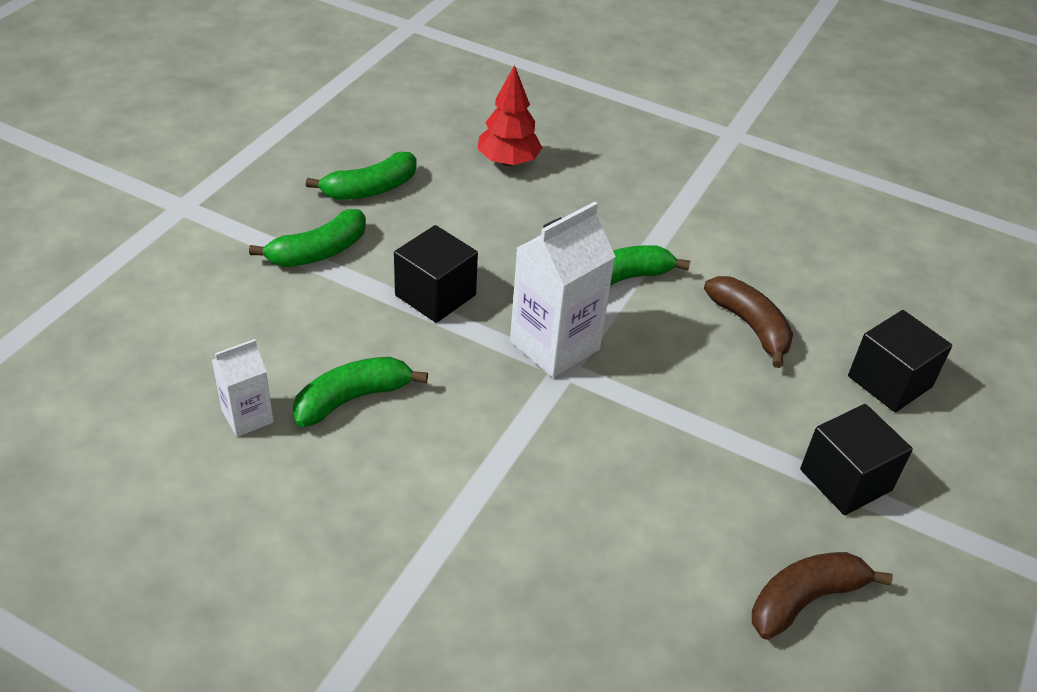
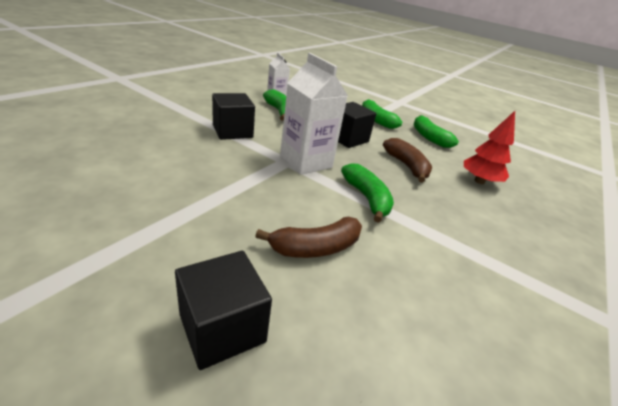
camera: 95 degrees right, 10 degrees down
brown banana [752,552,893,640] -> brown banana moved to [383,138,433,183]
black cube [800,404,913,515] -> black cube moved to [212,93,255,140]

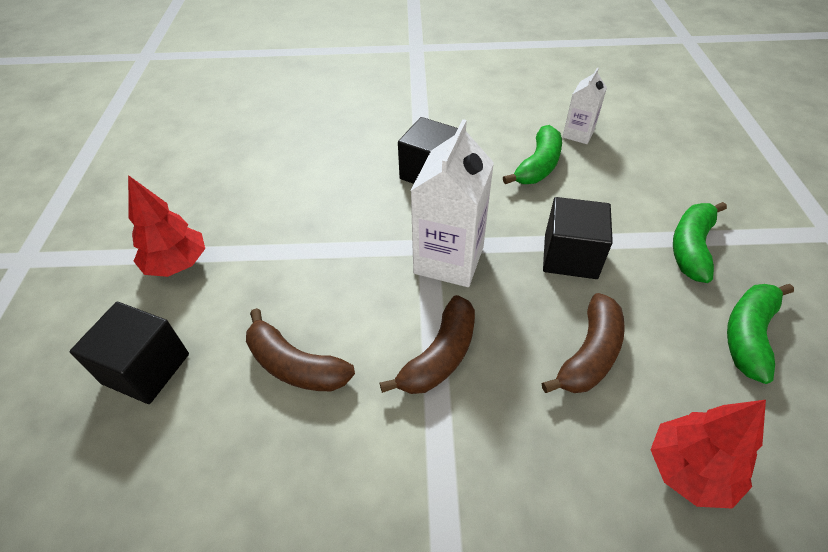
camera: 60 degrees right, 15 degrees up
green banana [341,163,394,223] -> brown banana [379,295,475,394]
none -> red tree [128,175,205,277]

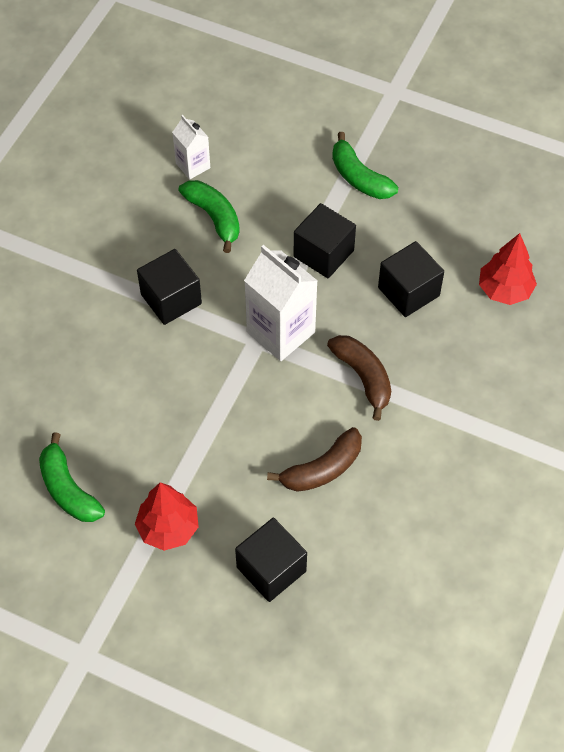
camera: 65 degrees left, 10 degrees up
brown banana [542,293,625,393] -> black cube [378,241,444,317]
green banana [727,284,794,384] -> green banana moved to [39,432,105,522]

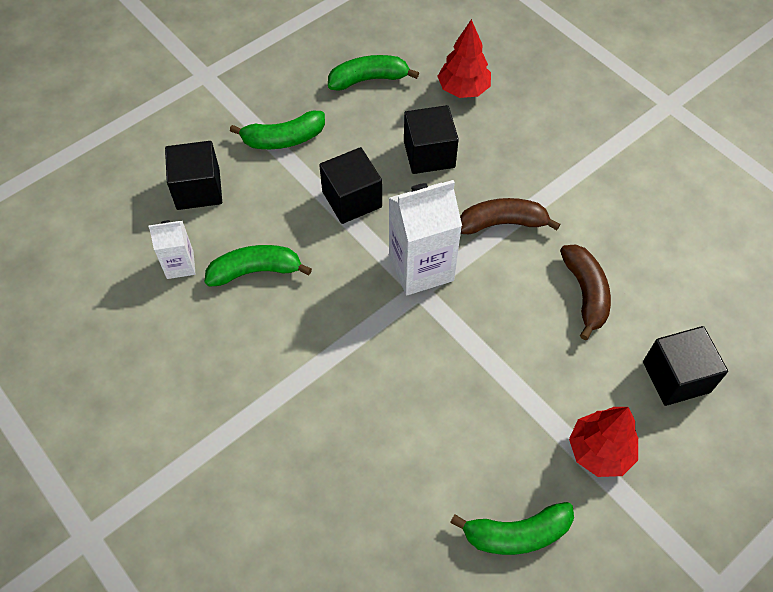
camera: 65 degrees left, 0 degrees up
black cube [137,249,202,325] -> black cube moved to [165,141,222,210]
none -> green banana [328,55,419,91]

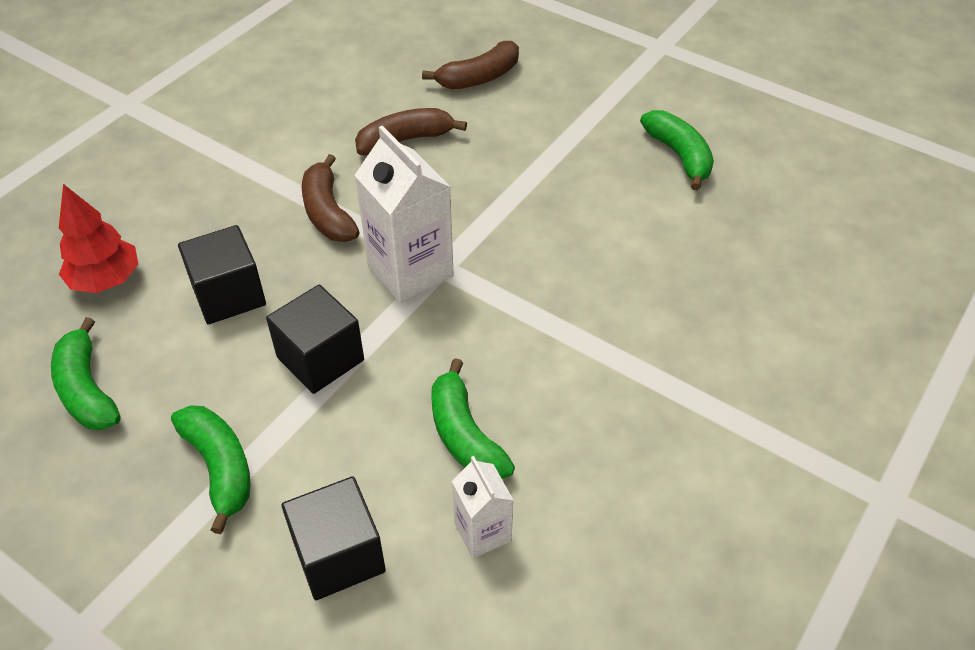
camera: 105 degrees left, 10 degrees down
red tree [569,407,639,477] -> none
black cube [643,326,728,406] -> brown banana [422,41,519,89]

